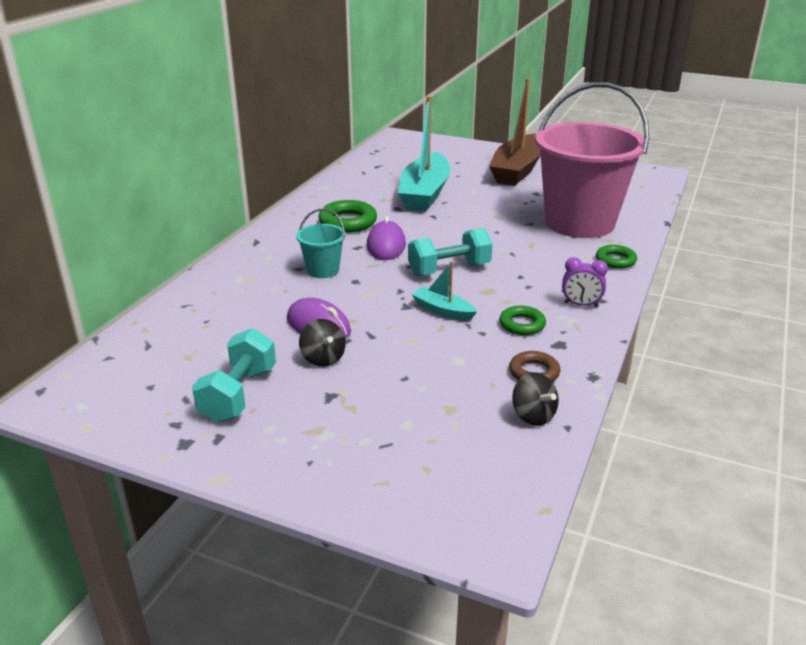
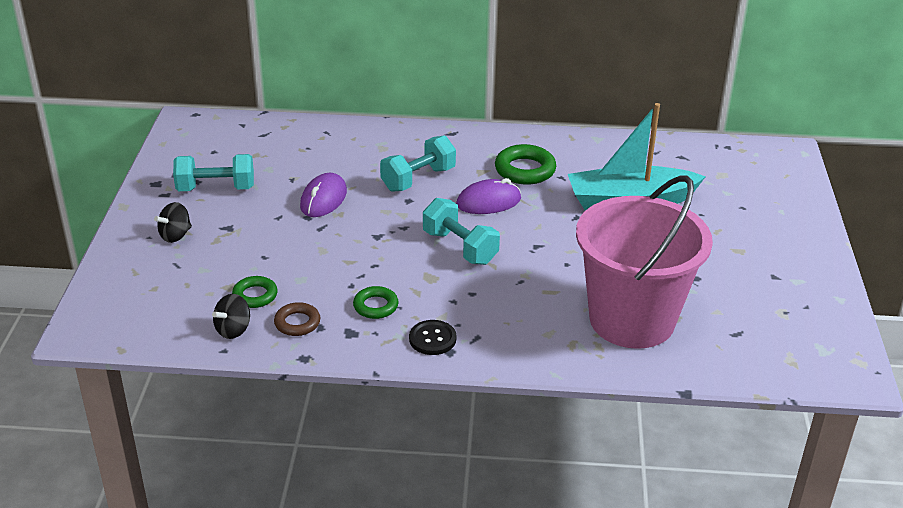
camera: 70 degrees right, 5 degrees up
turquoise bucket [296,208,346,278] -> turquoise dumbbell [380,135,456,192]
black spinning top [299,319,346,367] -> black spinning top moved to [154,202,192,243]
turquoise boat [411,261,477,321] -> none
brown boat [489,78,541,186] -> none
purple clock [562,257,608,307] -> black button [409,320,456,355]
green ring [596,245,637,269] -> green ring moved to [232,276,278,308]

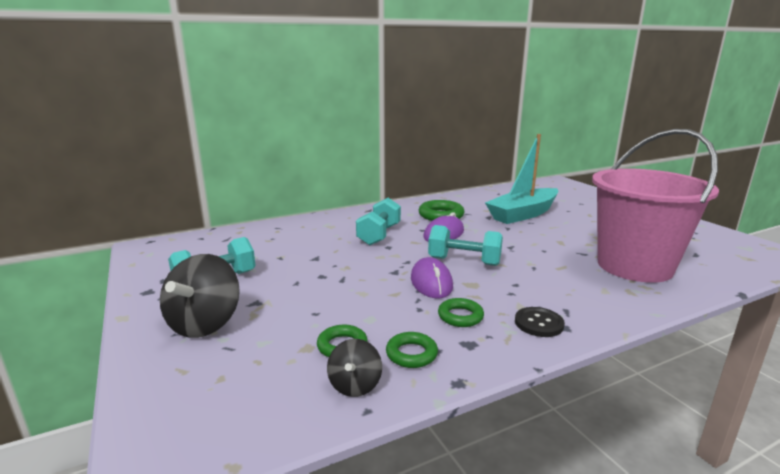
camera: 30 degrees left, 15 degrees down
black spinning top [154,202,192,243] -> black spinning top [160,254,240,338], size x1.81
brown ring [274,302,320,336] -> green ring [386,332,438,368]
purple mouse [300,173,347,217] -> purple mouse moved to [411,257,453,298]

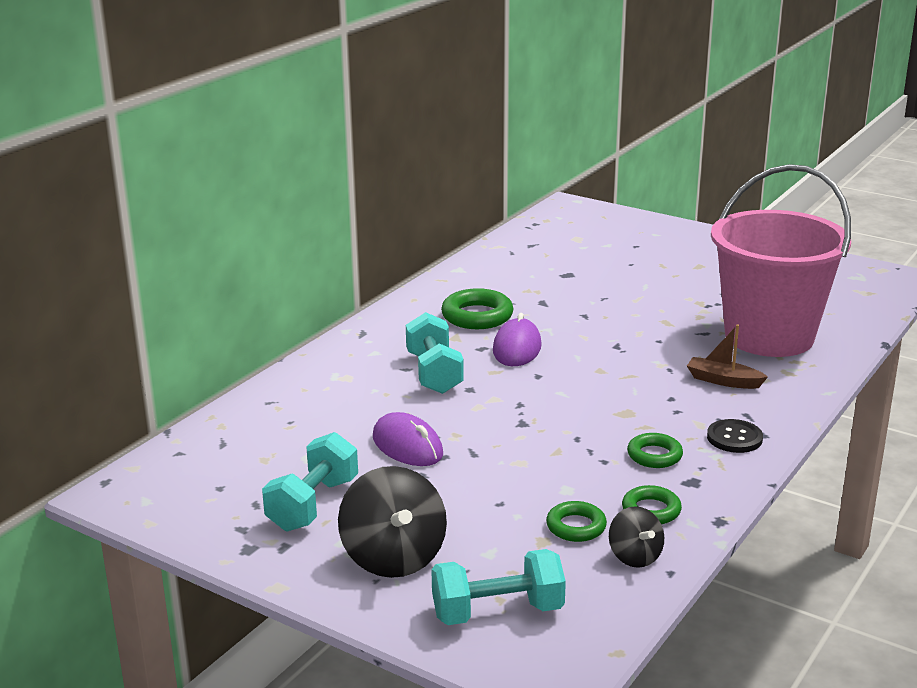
camera: 30 degrees left, 5 degrees up
purple mouse [411,257,453,298] -> purple mouse moved to [373,412,443,466]
turquoise dumbbell [428,225,503,266] -> turquoise dumbbell moved to [431,549,566,625]
turquoise boat [485,134,559,224] -> none
none -> brown boat [687,324,768,389]

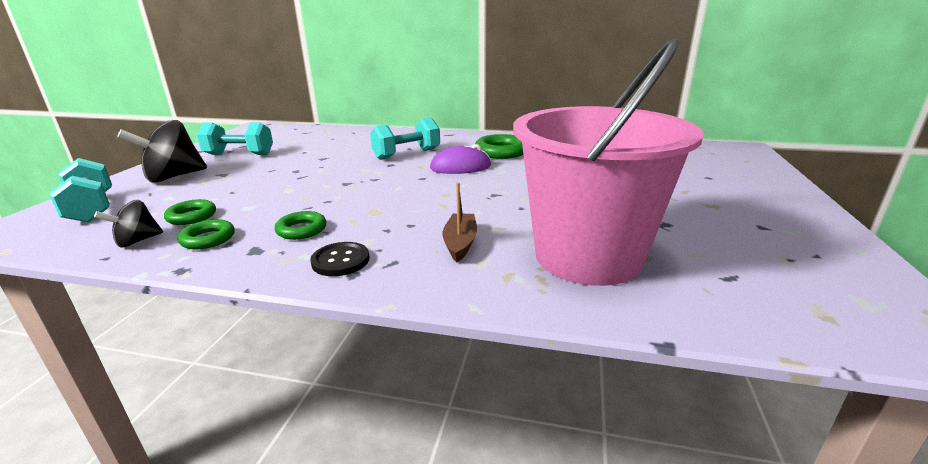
camera: 70 degrees right, 0 degrees up
purple mouse [373,412,443,466] -> none

